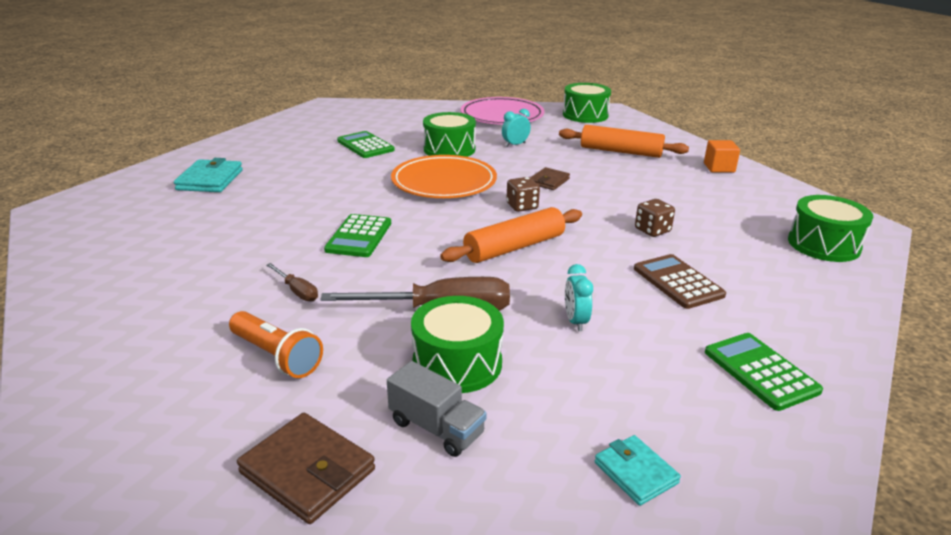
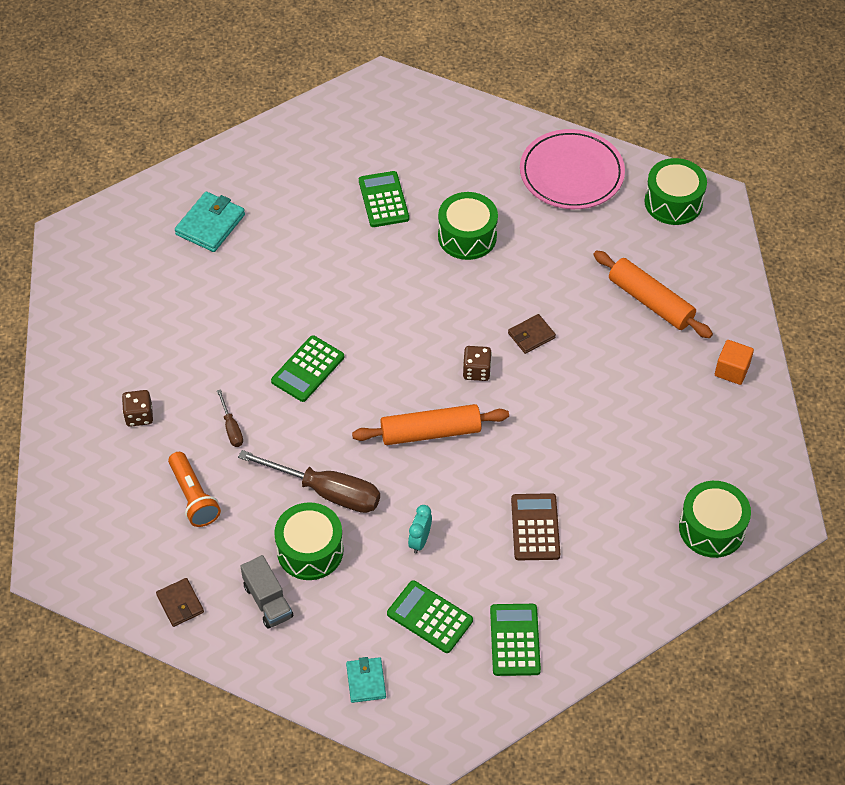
camera: 25 degrees right, 25 degrees up
brown wallet [237,413,375,524] -> brown wallet [156,578,204,627], size x0.63
orange plate [391,155,497,198] -> none
turquoise clock [502,109,531,147] -> none
brown dice [635,199,675,237] -> brown dice moved to [122,390,153,427]
none -> green calculator [387,580,473,653]

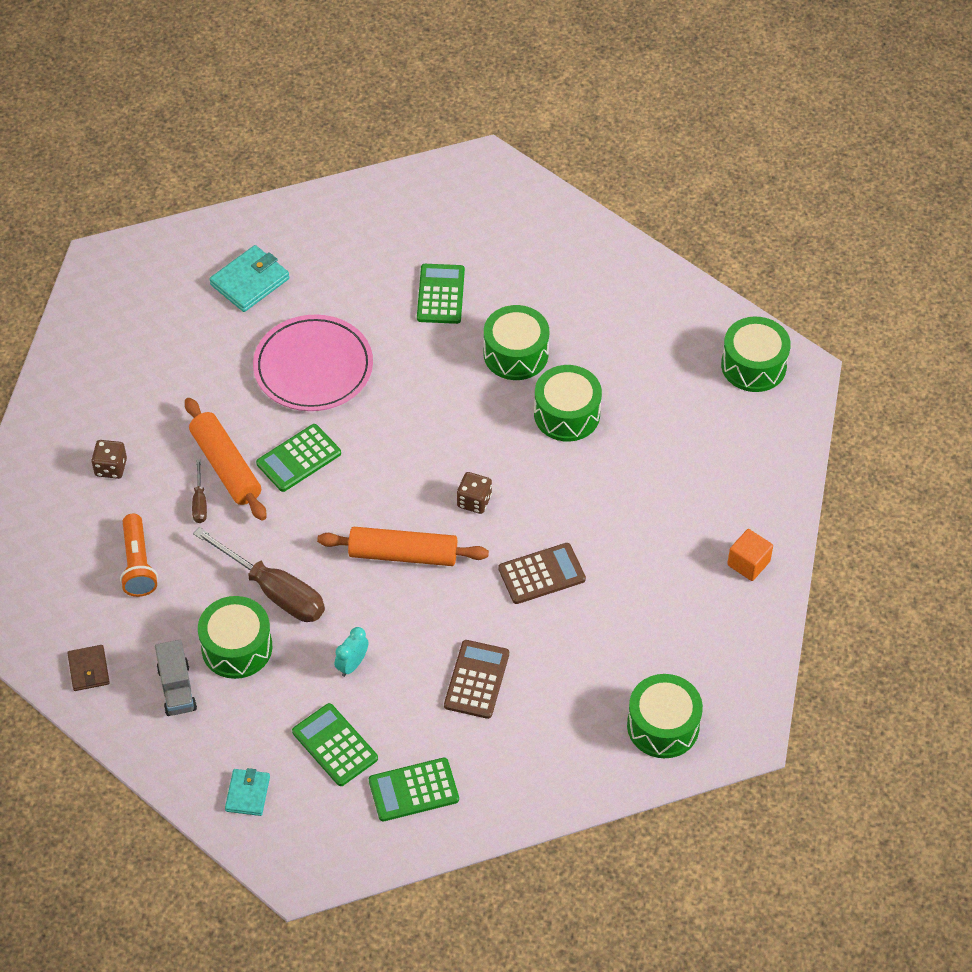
camera: 15 degrees right, 0 degrees up
green calculator [490,604,541,676] -> green calculator turned 120 degrees counterclockwise [369,758,459,821]
brown wallet [508,314,556,354] -> none
pink plate [520,129,625,209] -> pink plate moved to [253,314,373,411]
orange rolling pin [593,250,713,338] -> orange rolling pin moved to [185,398,267,521]
none -> brown calculator [498,543,586,604]
none -> green drum [534,365,602,441]

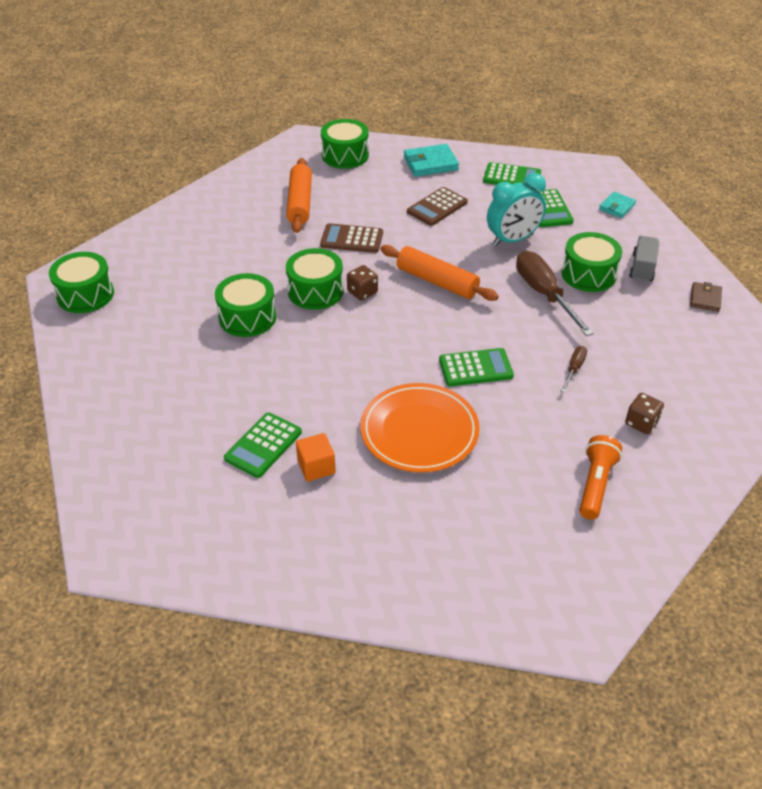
camera: 150 degrees left, 10 degrees down
orange flashlight [120,514,158,597] -> orange flashlight moved to [579,435,622,520]
orange rolling pin [185,398,267,521] -> orange rolling pin moved to [286,158,312,233]
turquoise wallet [210,245,289,312] -> turquoise wallet moved to [404,144,459,177]
pink plate [253,314,373,411] -> orange plate [360,383,480,472]
turquoise clock [334,627,369,677] -> turquoise clock [487,173,546,246], size x1.91
green drum [484,305,549,380] -> green drum moved to [286,248,344,310]
orange cube [727,529,773,581] -> orange cube moved to [296,433,336,482]

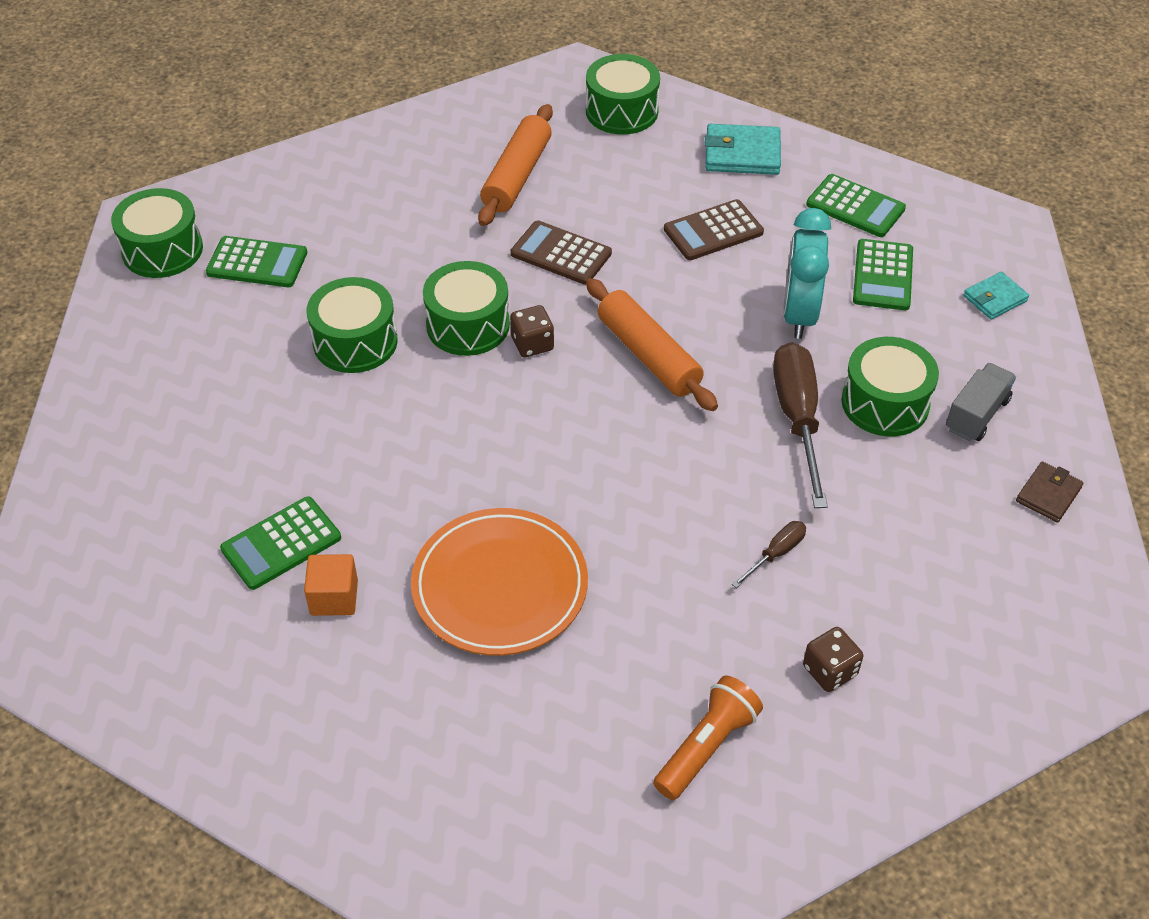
camera: 20 degrees right, 5 degrees up
green calculator [439,348,514,386] -> green calculator moved to [206,236,307,287]
turquoise clock [487,173,546,246] -> turquoise clock turned 105 degrees clockwise [783,208,831,339]

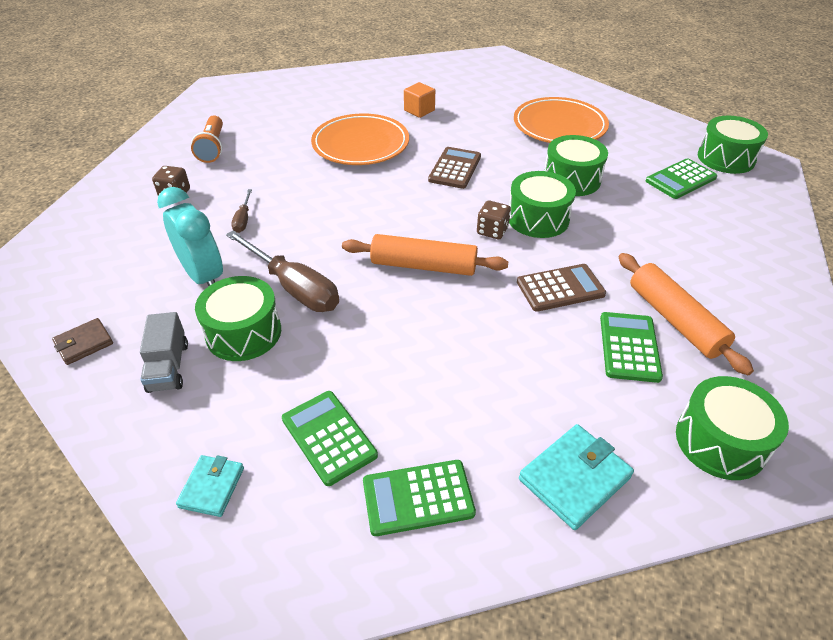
camera: 135 degrees right, 5 degrees down
green calculator [220,496,341,590] -> green calculator moved to [600,312,663,383]
brown calculator [664,199,764,260] -> brown calculator moved to [428,147,481,189]
turquoise clock [783,208,831,339] -> turquoise clock moved to [157,187,223,286]
brown wallet [1016,462,1083,523] -> brown wallet turned 60 degrees clockwise [52,318,113,365]
none -> orange plate [514,97,609,143]

